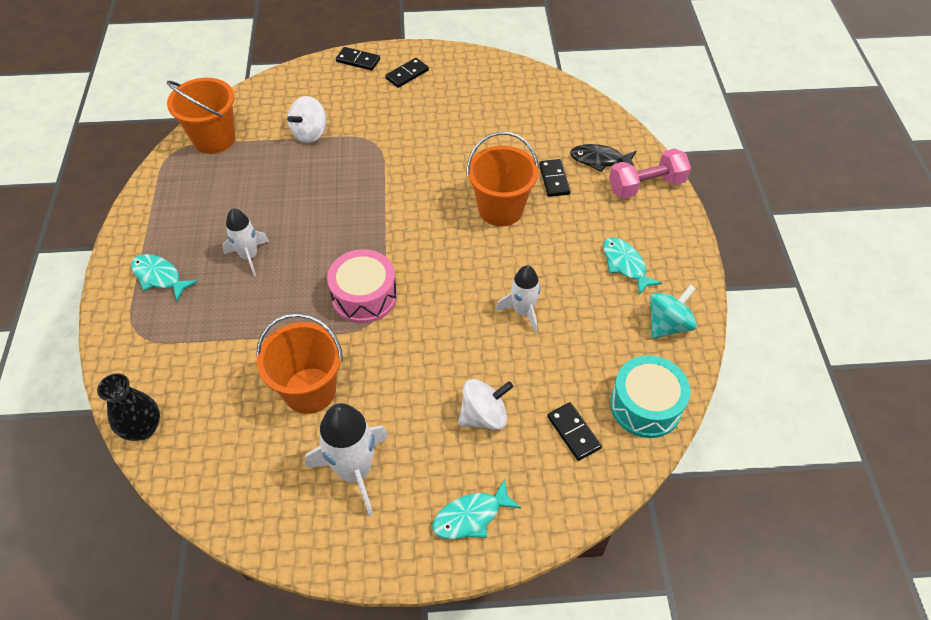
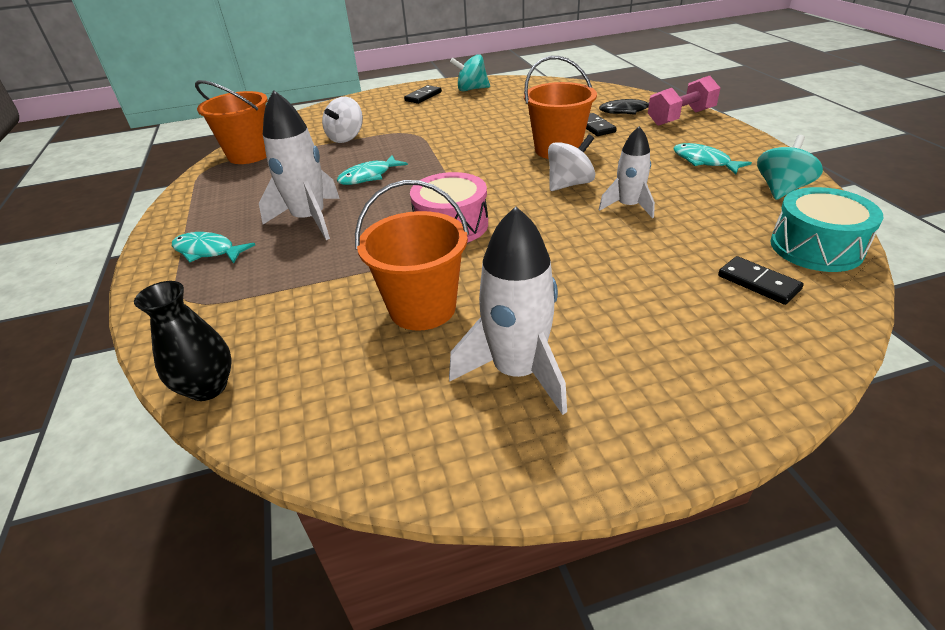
camera: 10 degrees left, 15 degrees down
white rocket [222,209,269,276] -> white rocket [259,90,340,240], size x1.59
black domino [336,47,380,71] -> none
turquoise fish [432,479,521,539] -> turquoise fish moved to [337,155,408,185]
white spinning top [458,379,513,430] -> white spinning top moved to [548,134,595,191]
none -> turquoise spinning top [450,54,490,91]

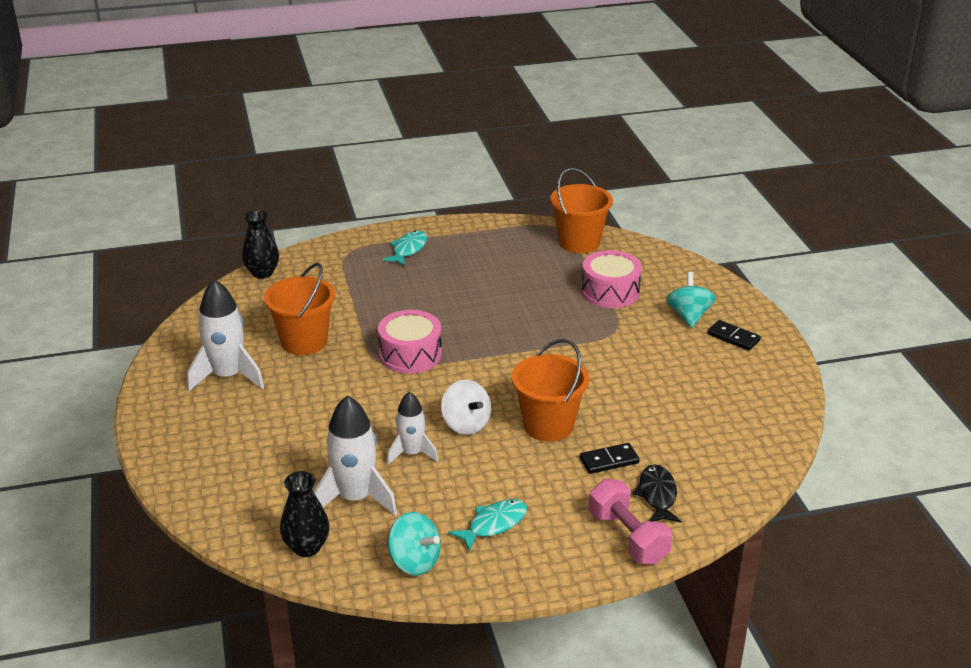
camera: 90 degrees right, 5 degrees down
white rocket [259,90,340,240] -> white rocket moved to [314,395,397,515]
white spinning top [322,97,363,143] -> pink drum [581,250,642,308]
turquoise fish [337,155,408,185] -> none
turquoise spinning top [450,54,490,91] -> turquoise spinning top moved to [666,272,716,328]
black domino [718,256,804,305] -> none
turquoise drum [770,187,883,272] -> black vase [280,471,329,557]

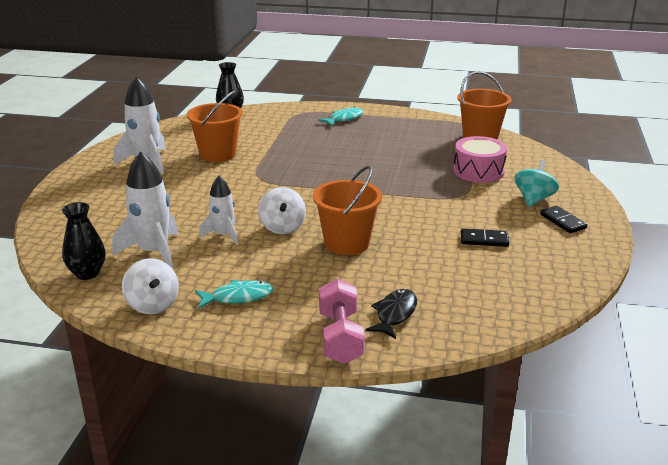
camera: 25 degrees right, 5 degrees down
pink drum [378,310,442,374] -> none
turquoise spinning top [388,512,441,575] -> white spinning top [122,258,179,314]
black domino [580,443,640,474] -> black domino moved to [461,228,509,247]

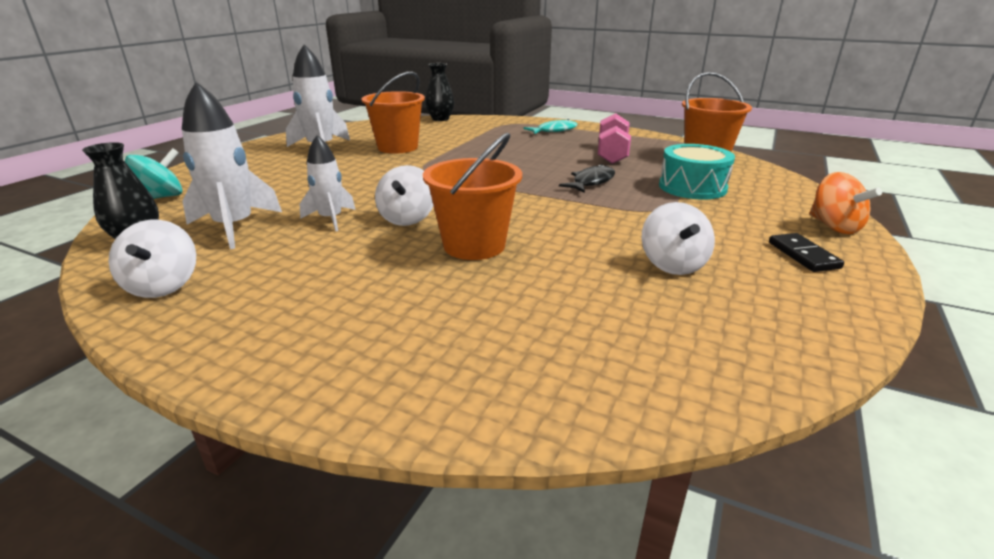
camera: 15 degrees right, 0 degrees up
turquoise fish [195,280,274,309] -> none
pink dumbbell [319,279,365,364] -> pink dumbbell moved to [598,113,631,164]
black fish [366,289,417,339] -> black fish moved to [559,164,615,193]
pink drum [453,136,507,183] -> turquoise drum [659,144,735,200]
black domino [461,228,509,247] -> white spinning top [641,202,715,275]
turquoise spinning top [514,160,559,207] -> turquoise spinning top moved to [125,148,183,199]
none -> orange spinning top [809,172,882,234]

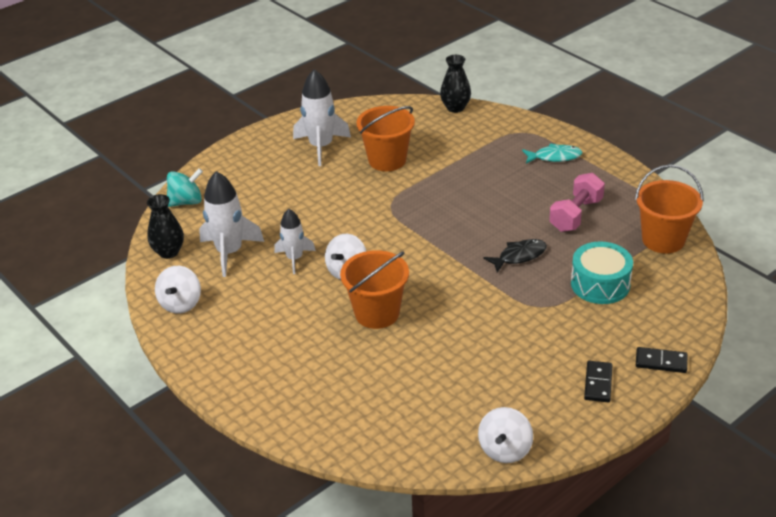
camera: 25 degrees right, 10 degrees up
white spinning top [641,202,715,275] -> white spinning top moved to [478,407,533,463]
orange spinning top [809,172,882,234] -> black domino [636,347,687,373]

